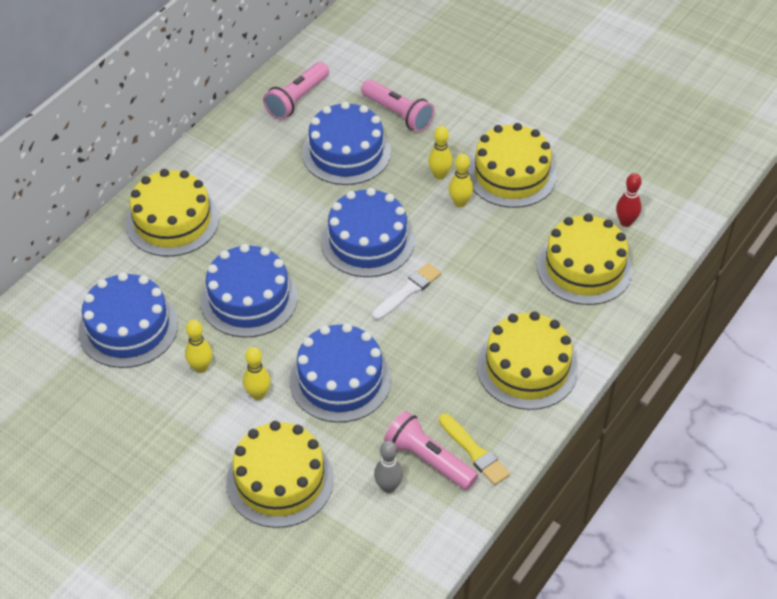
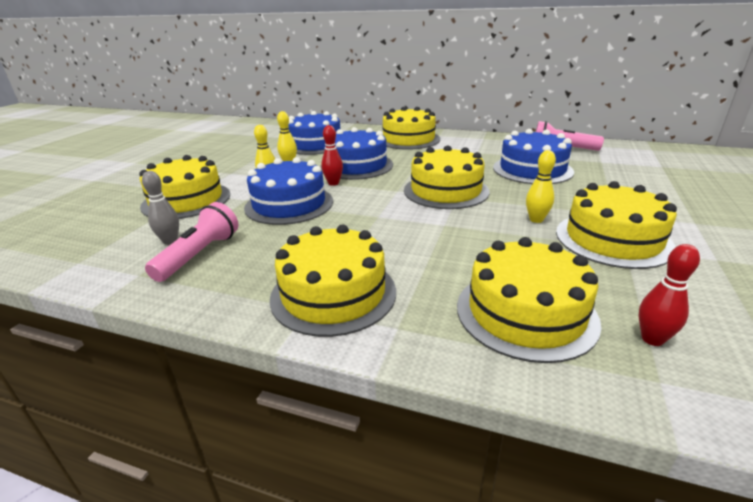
camera: 75 degrees right, 20 degrees down
blue cake [321,188,415,277] -> yellow cake [404,145,490,209]
pink flashlight [361,80,434,132] -> none
white brush [372,263,441,320] -> none
yellow bowling pin [428,126,453,180] -> none
yellow brush [439,414,510,485] -> none
none -> red bowling pin [321,125,343,186]

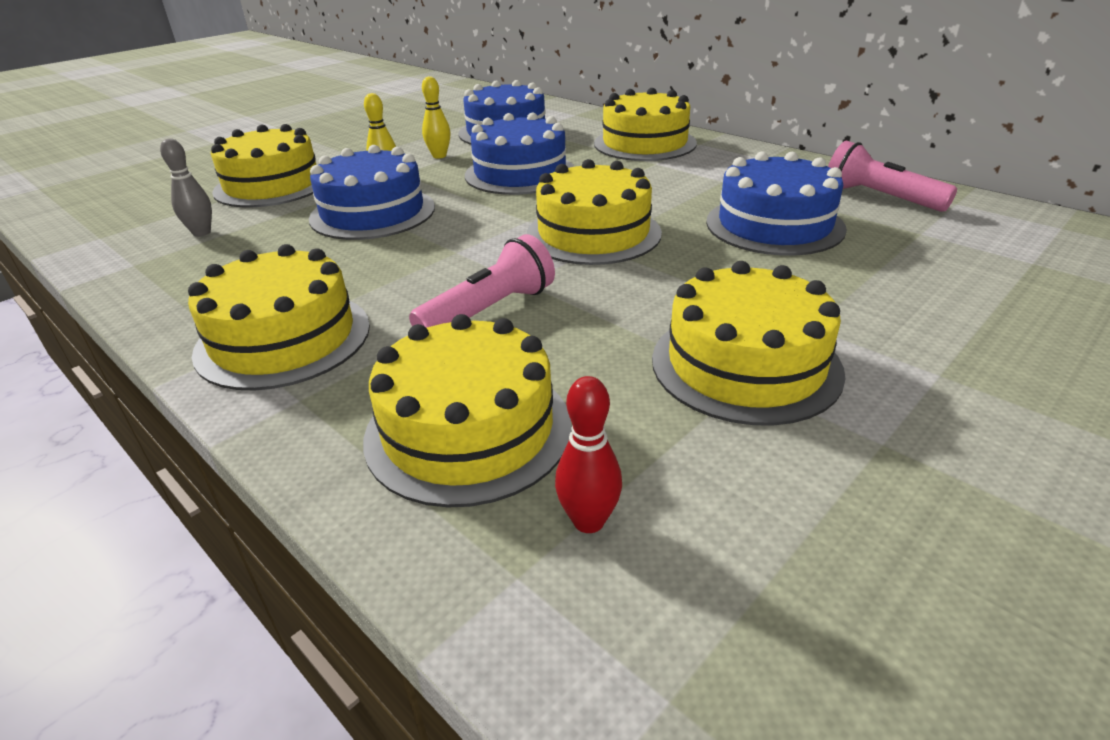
camera: 25 degrees right, 5 degrees up
pink flashlight [145,202,238,282] -> pink flashlight moved to [409,234,555,328]
red bowling pin [321,125,343,186] -> none
yellow bowling pin [526,150,556,223] -> none

